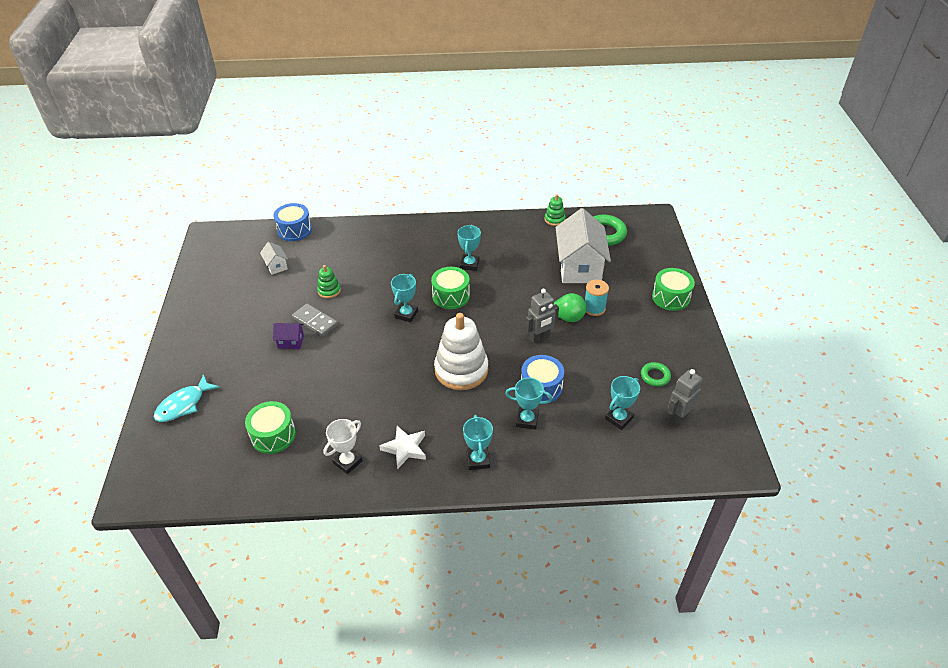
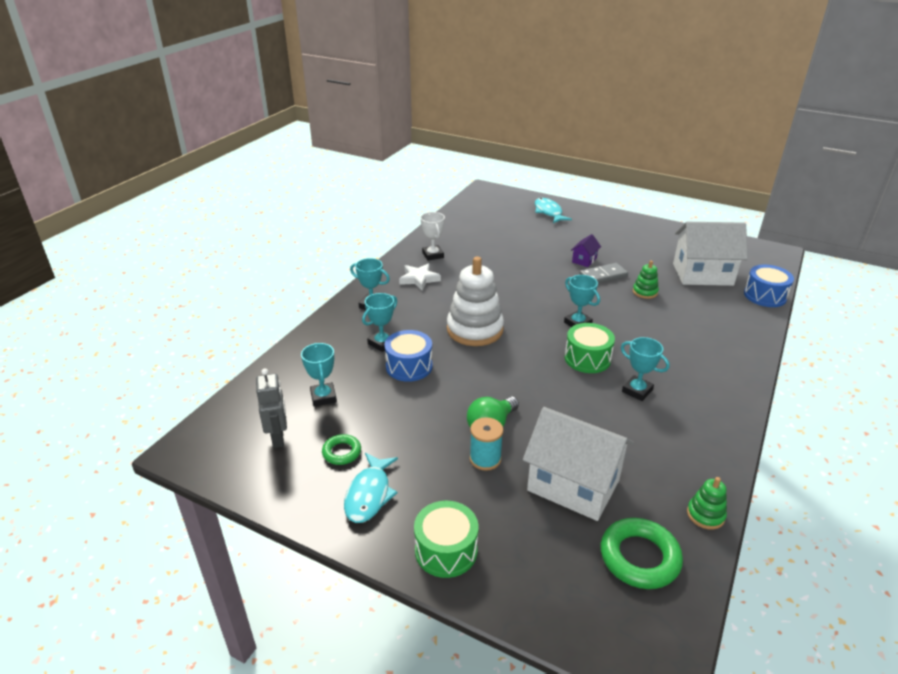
camera: 120 degrees right, 10 degrees down
green drum [245,401,296,454] -> none
white house [260,242,288,275] -> white house [673,222,748,286], size x2.29
grey robot [526,289,559,344] -> none
none -> turquoise fish [344,453,398,523]

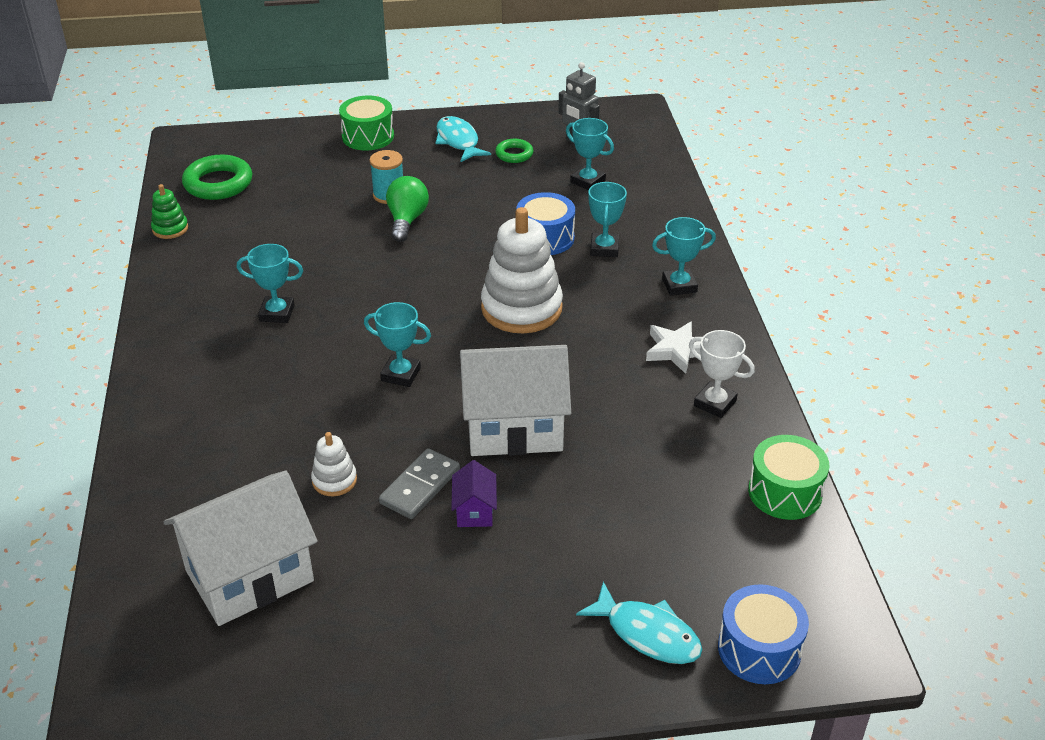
camera: 145 degrees right, 5 degrees up
white house [523,407,634,521] -> white house moved to [460,345,571,456]
green drum [565,323,615,373] -> green drum moved to [748,435,829,520]
green stacking toy [633,260,659,299] -> white stacking toy [311,432,357,496]
blue drum [744,265,794,307] -> blue drum moved to [718,584,809,684]

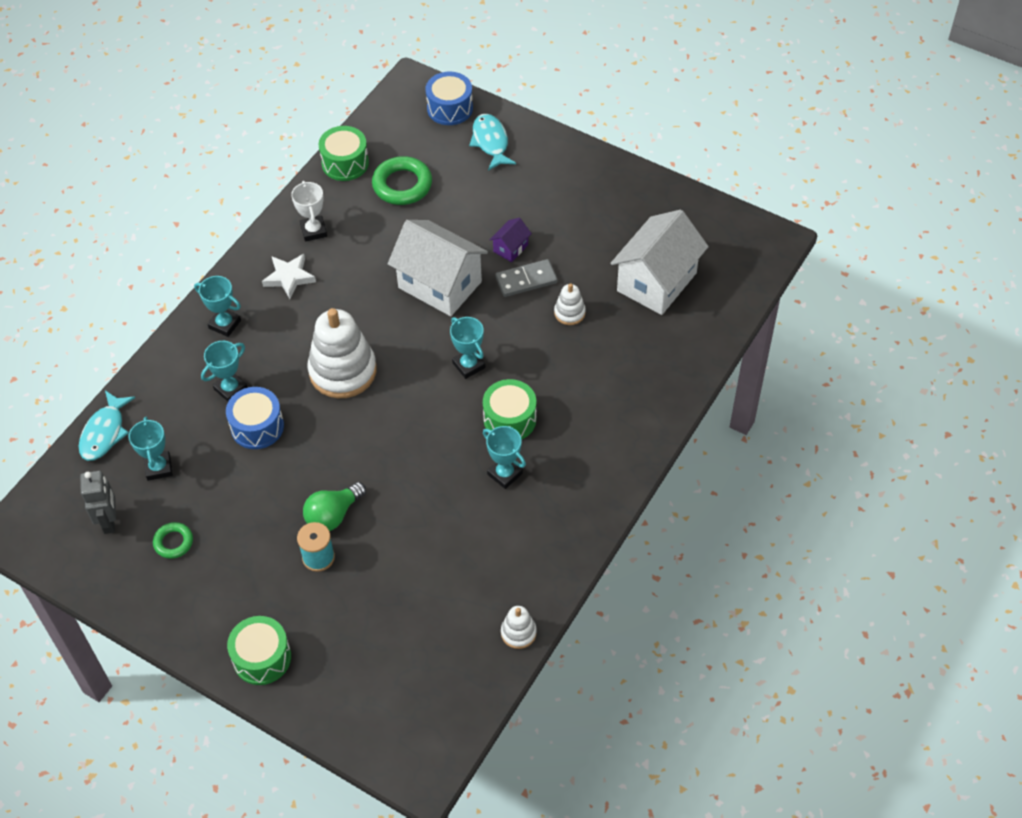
camera: 140 degrees left, 15 degrees up
green stacking toy [151,184,188,239] -> white stacking toy [501,606,537,649]
white house [164,471,318,626] -> white house turned 60 degrees counterclockwise [610,210,709,315]
green ring [182,155,253,200] -> green ring moved to [372,156,432,205]
turquoise fish [436,116,491,162] -> turquoise fish moved to [79,390,135,461]
none -> green drum [483,379,536,439]

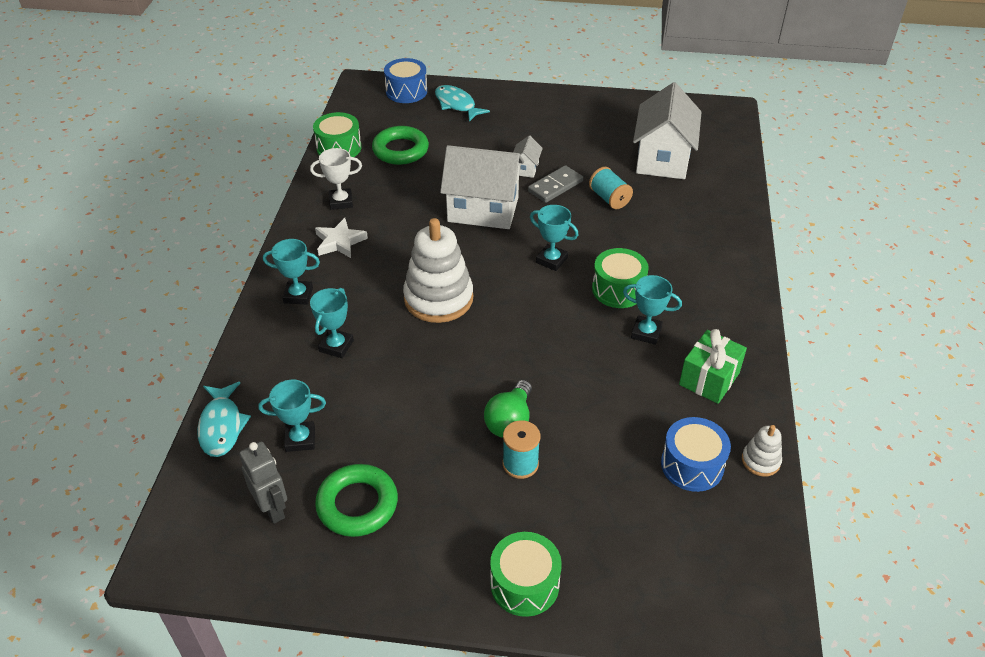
camera: 25 degrees left, 10 degrees down
turquoise trophy [129,417,173,481] -> turquoise trophy turned 60 degrees counterclockwise [258,380,326,452]
green ring [153,522,193,559] -> green ring [315,464,398,537], size x1.75
blue drum [226,387,284,449] -> blue drum moved to [661,417,731,492]
white trophy [291,181,327,242] -> white trophy turned 60 degrees counterclockwise [310,148,362,210]
purple house [489,218,532,262] -> white house [513,135,543,178]
white stacking toy [554,283,586,325] -> turquoise spool [589,167,633,209]
none -> green gift [679,329,747,404]

